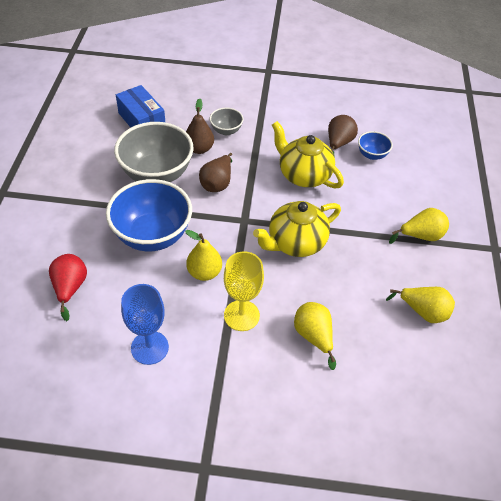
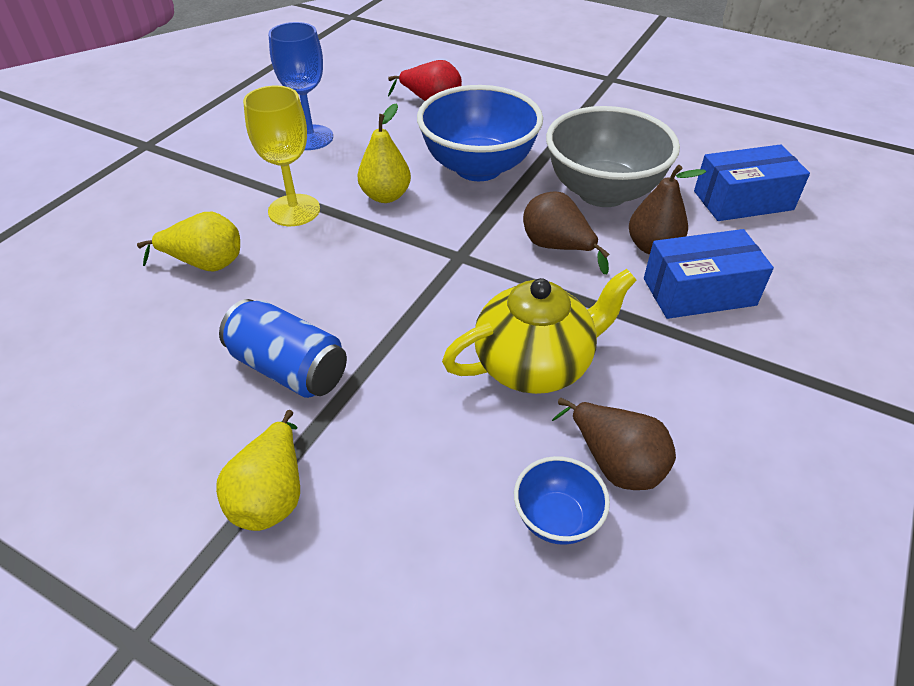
camera: 115 degrees right, 5 degrees down
grey bowl [210,108,243,135] -> blue box [644,229,774,319]
yellow teapot [253,201,341,257] -> none
yellow pear [386,287,455,323] -> none
none -> blue can [219,299,347,398]

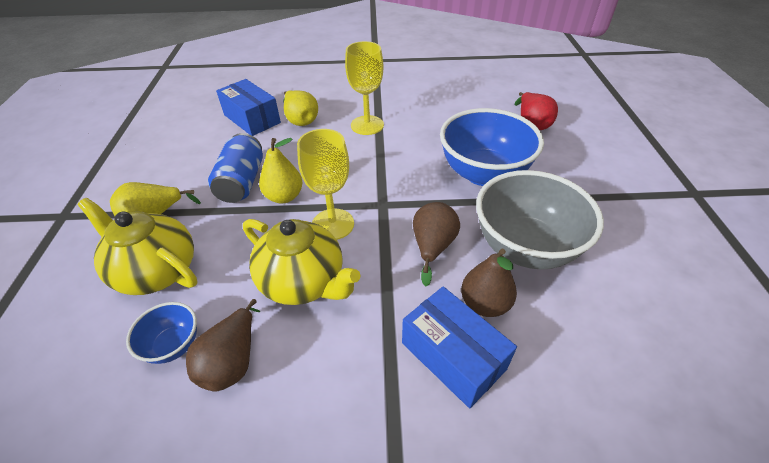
camera: 60 degrees right, 0 degrees up
blue goblet [269,22,333,150] -> none
yellow pear [358,103,411,203] -> yellow pear moved to [259,138,303,204]
blue box [694,144,810,221] -> blue box moved to [216,79,281,136]
none -> yellow teapot [77,198,198,295]
none -> yellow goblet [297,129,354,240]

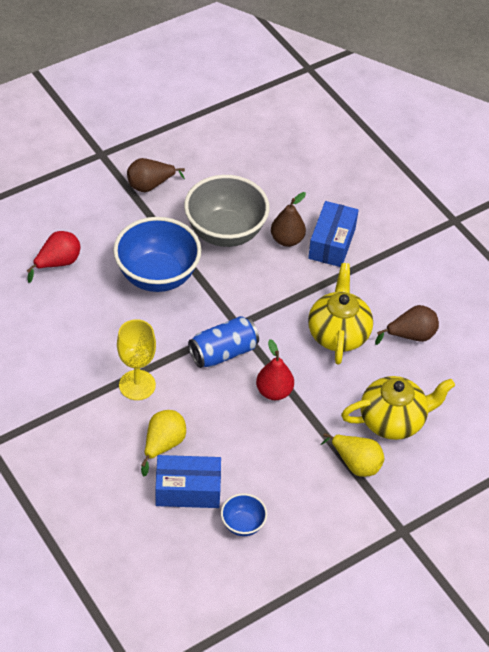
camera: 125 degrees left, 5 degrees up
yellow teapot [77,198,198,295] -> yellow teapot turned 105 degrees counterclockwise [341,376,455,440]
blue bowl [126,302,197,364] -> blue bowl moved to [221,493,267,536]
blue can [208,133,263,203] -> blue can moved to [188,316,259,368]
blue box [216,79,281,136] -> blue box turned 75 degrees clockwise [155,455,221,508]
yellow pear [259,138,303,204] -> red pear [256,339,294,400]
yellow goblet [297,129,354,240] -> none
brown pear [413,202,460,286] -> brown pear moved to [127,158,185,192]

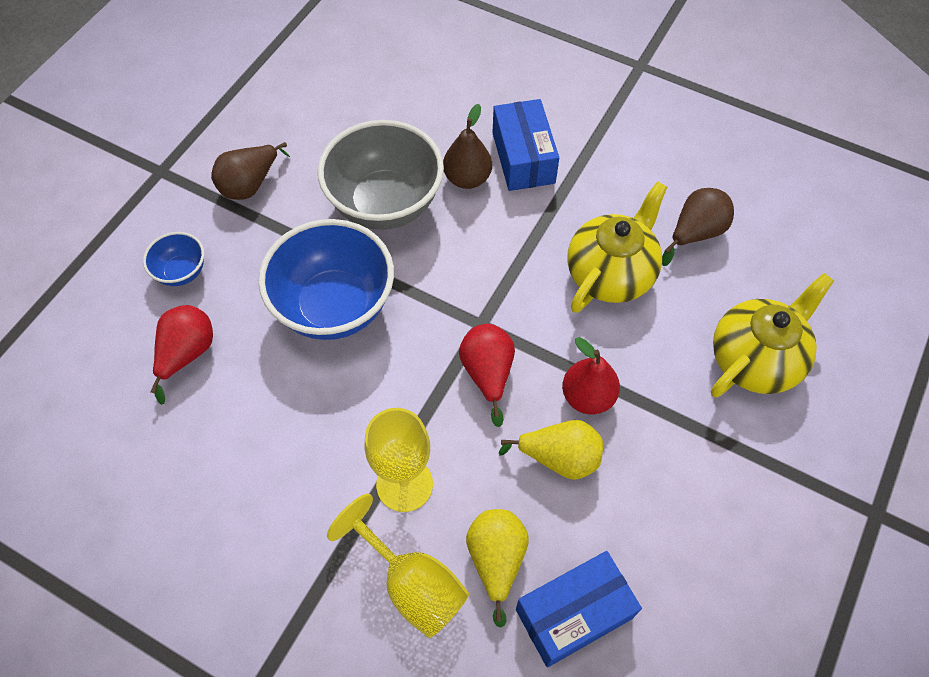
camera: 25 degrees left, 10 degrees up
blue can [188,316,259,368] -> red pear [459,324,515,427]
blue bowl [221,493,267,536] -> blue bowl moved to [143,232,204,286]
yellow teapot [308,263,373,365] -> yellow teapot turned 60 degrees clockwise [567,181,667,313]
yellow pear [320,433,384,477] -> yellow pear moved to [499,420,603,480]
none -> yellow goblet [327,494,469,638]

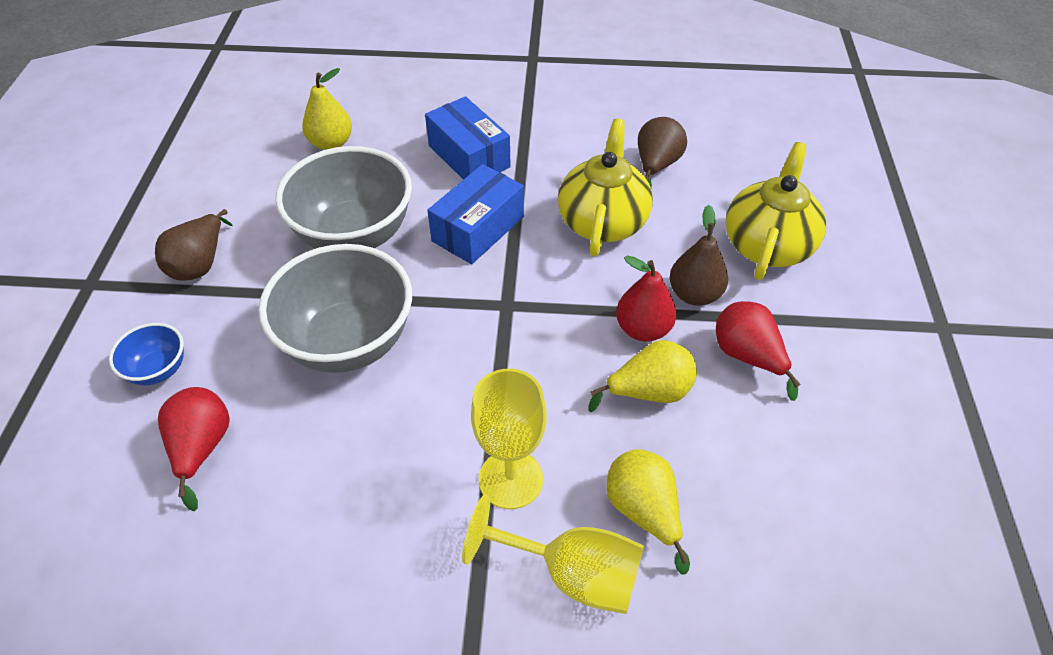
camera: 25 degrees left, 10 degrees down
blue bowl [258,219,394,340] -> grey bowl [259,244,412,373]
brown pear [443,104,492,189] -> brown pear moved to [670,205,728,306]
red pear [459,324,515,427] -> red pear moved to [716,301,801,401]
blue box [516,551,642,668] -> blue box moved to [427,164,524,264]
none -> yellow pear [302,68,352,150]

